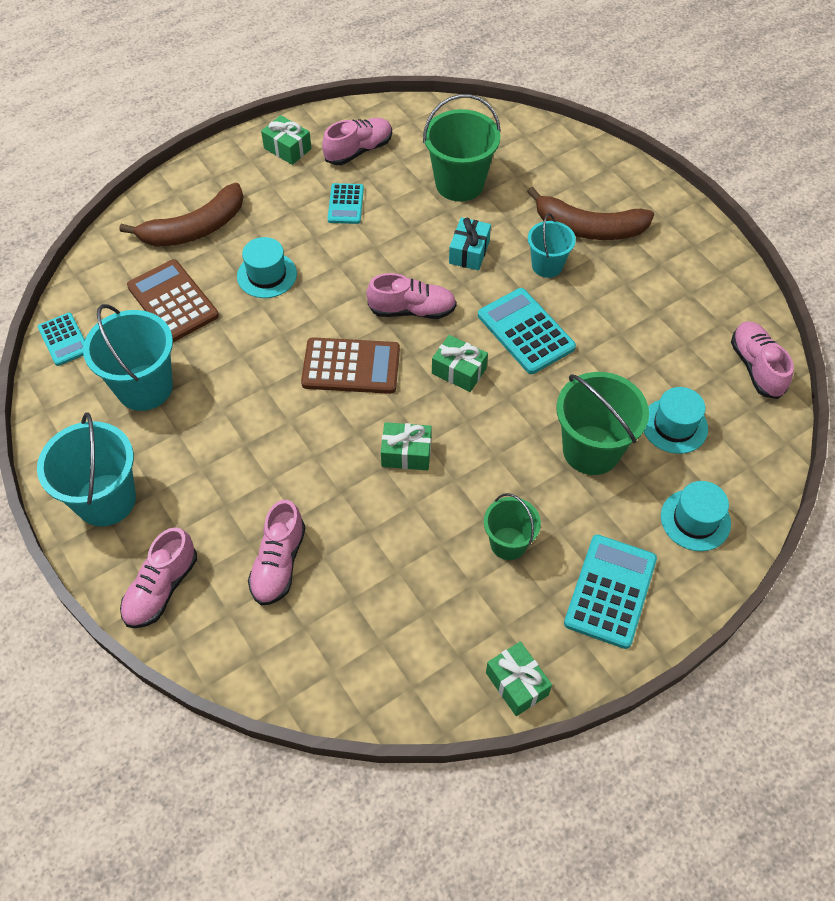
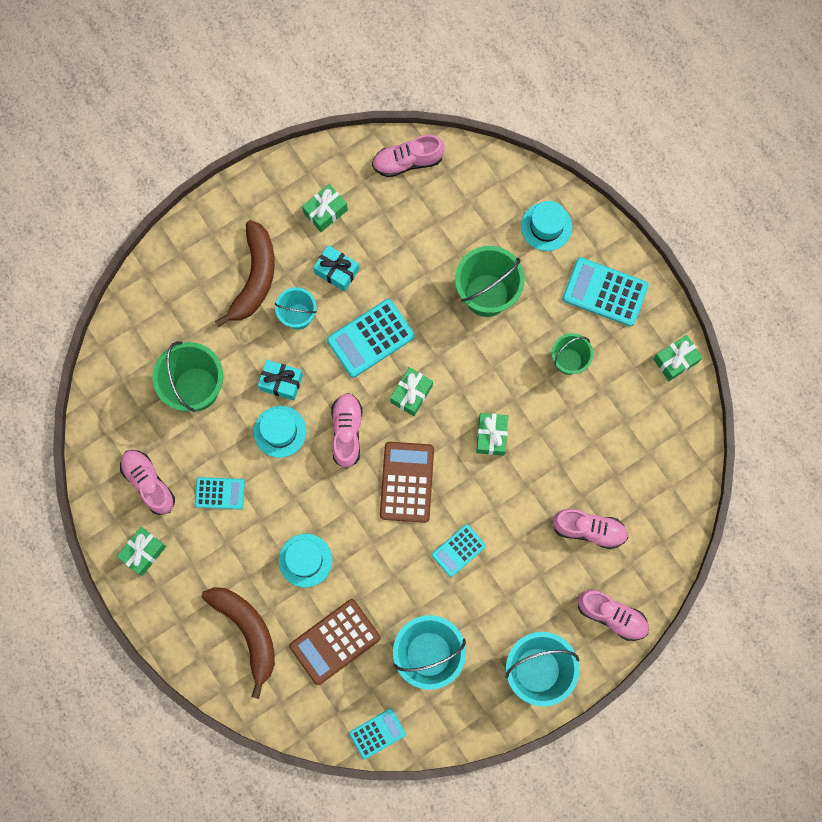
camera: 90 degrees left, 20 degrees up
turquoise hat [644,387,708,454] -> turquoise hat moved to [254,406,306,458]
none -> green gift [302,184,348,232]
none -> turquoise gift [313,245,359,292]
none -> turquoise calculator [432,524,486,577]

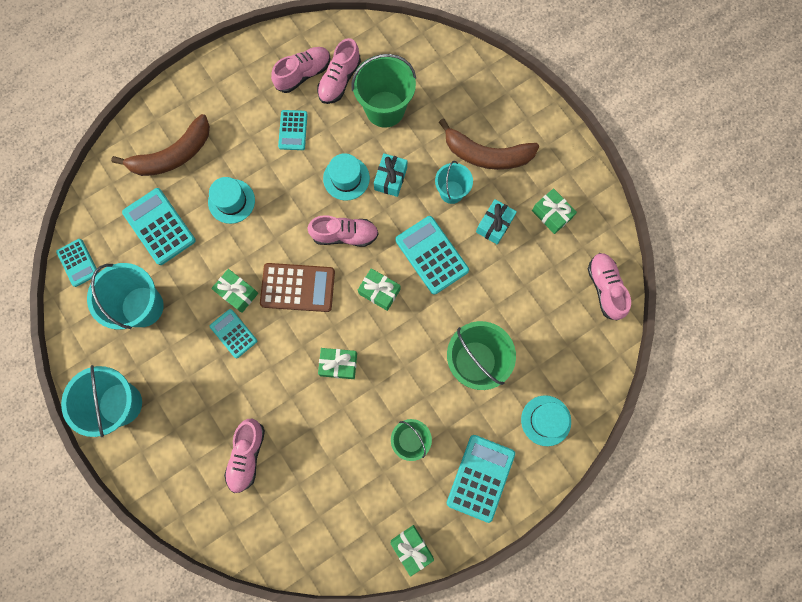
camera: 90 degrees right, 0 degrees up
green gift [117,527,166,576] -> green gift moved to [211,269,258,313]
brown calculator [289,599,381,685] -> turquoise calculator [122,188,196,265]
pink shoe [578,589,649,641] -> pink shoe moved to [317,38,361,104]

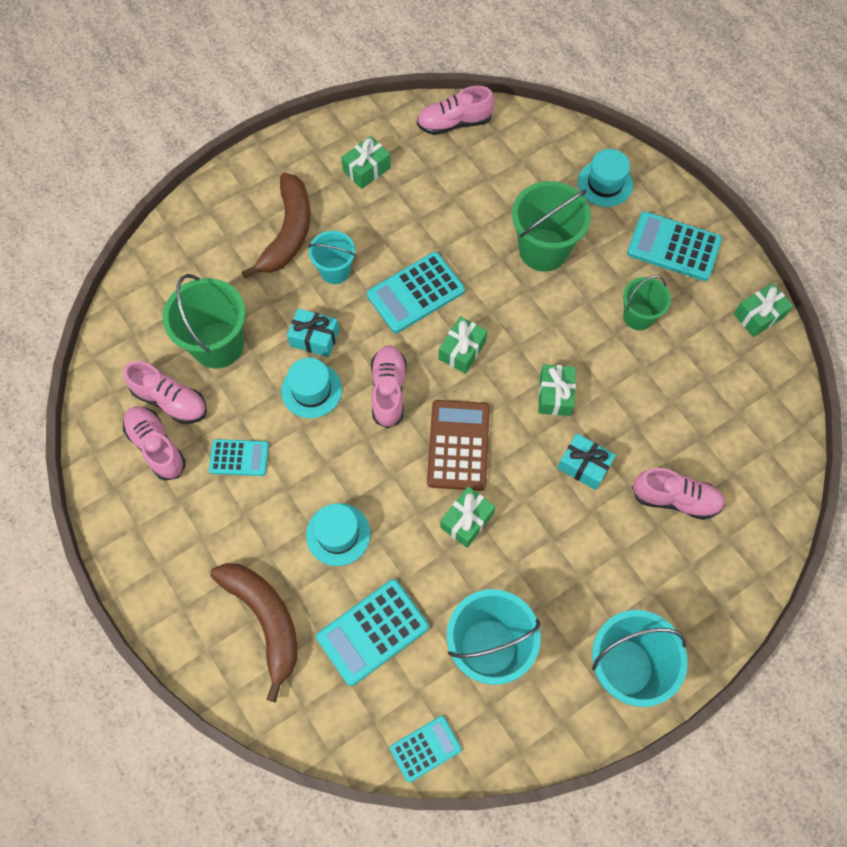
camera: 90 degrees left, 10 degrees down
turquoise calculator [210,309,257,358] -> none
turquoise gift [476,199,517,245] -> turquoise gift moved to [557,433,616,490]

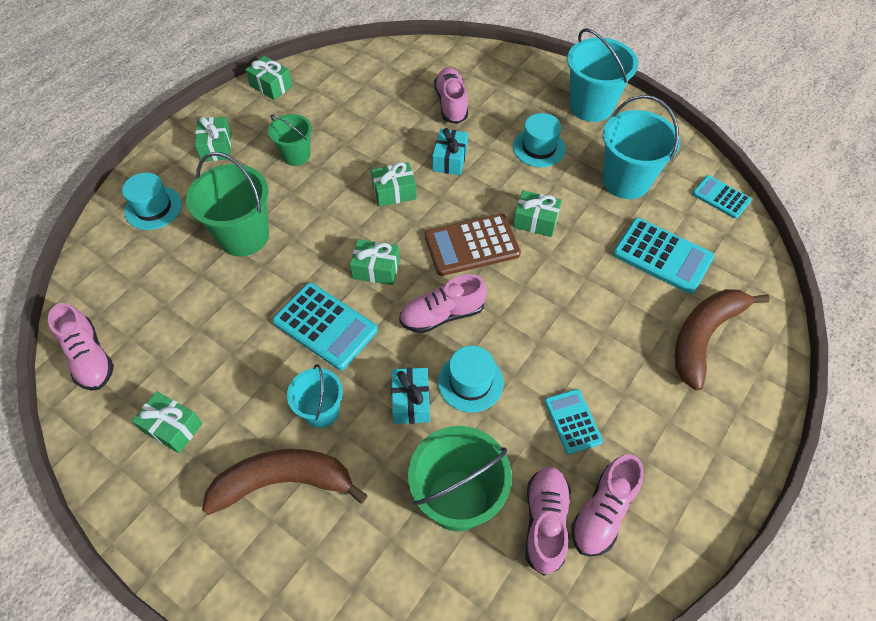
camera: 110 degrees left, 10 degrees down
turquoise hat [306,503,370,566] -> turquoise hat moved to [513,113,566,167]
turquoise calculator [627,211,722,281] -> green gift [195,117,231,161]

